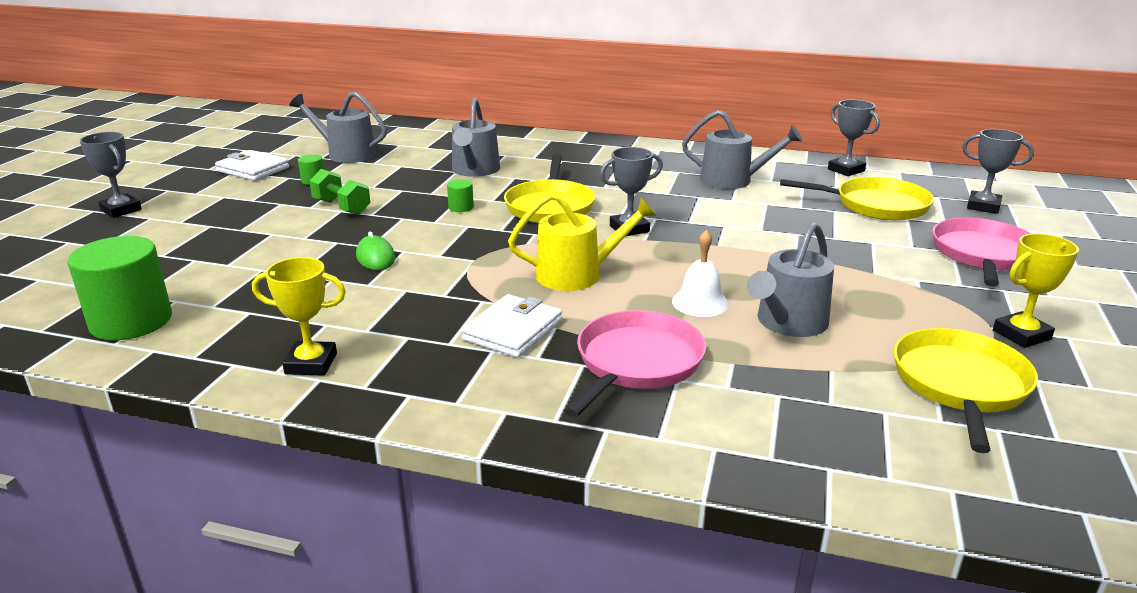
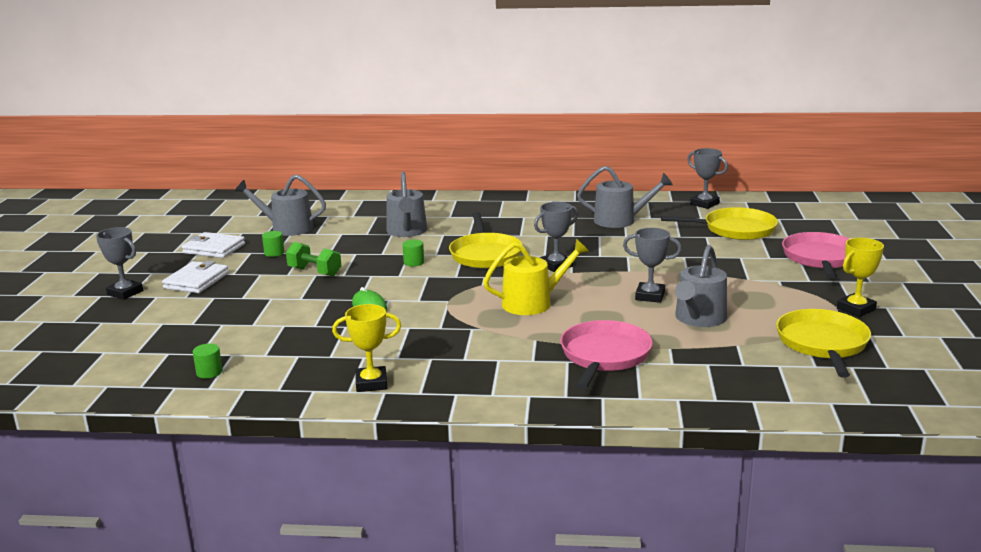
camera: 10 degrees left, 5 degrees down
green cylinder [67,236,172,341] -> green cylinder [193,344,223,379], size x0.43
white wallet [461,294,562,358] -> white wallet moved to [162,261,229,293]
white bell [672,230,729,317] -> none
grey trophy [962,129,1034,214] -> grey trophy moved to [623,228,682,303]

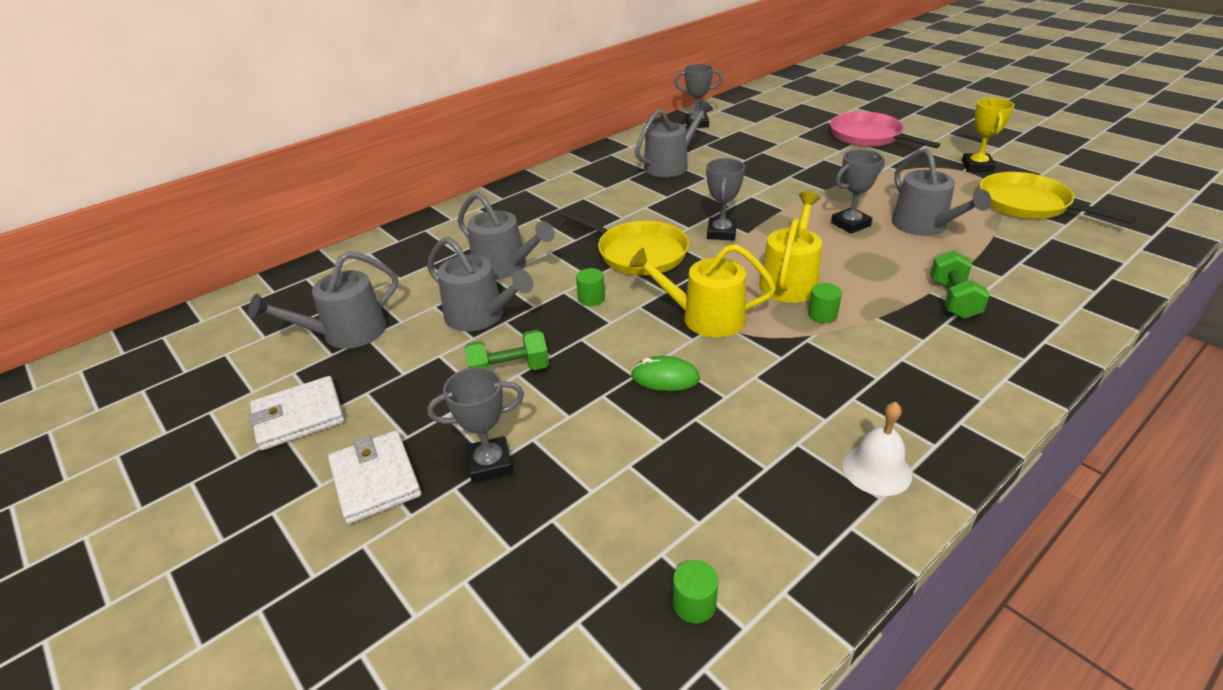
camera: 45 degrees left, 15 degrees up
grey trophy [96,227,143,300] -> grey trophy moved to [427,367,524,483]
green cylinder [262,231,285,257] -> green cylinder moved to [808,283,842,323]
yellow trophy [332,304,401,392] -> white bell [843,402,912,496]
pink pan [560,320,653,390] -> green dumbbell [930,250,990,319]
yellow pan [661,207,778,240] -> none
none -> grey watering can [427,237,534,331]
none -> yellow watering can [629,244,776,337]

